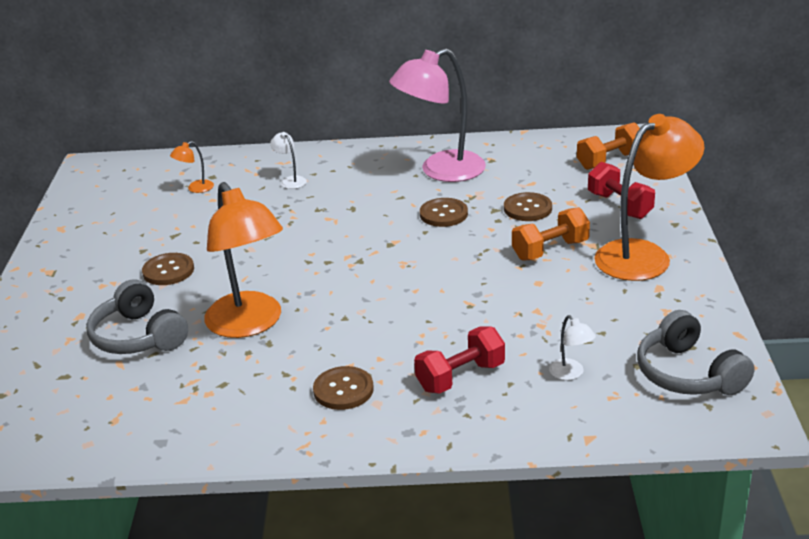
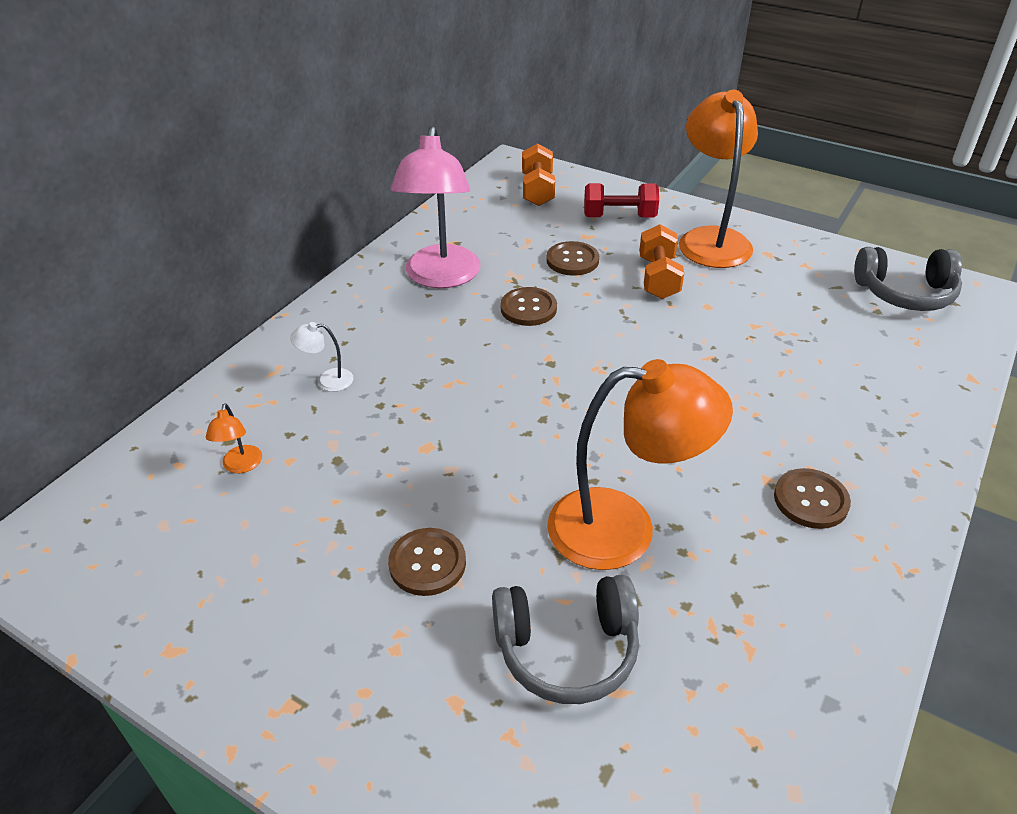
camera: 60 degrees left, 10 degrees up
red dumbbell [414,326,505,394] -> none
white lamp [549,315,596,380] -> none

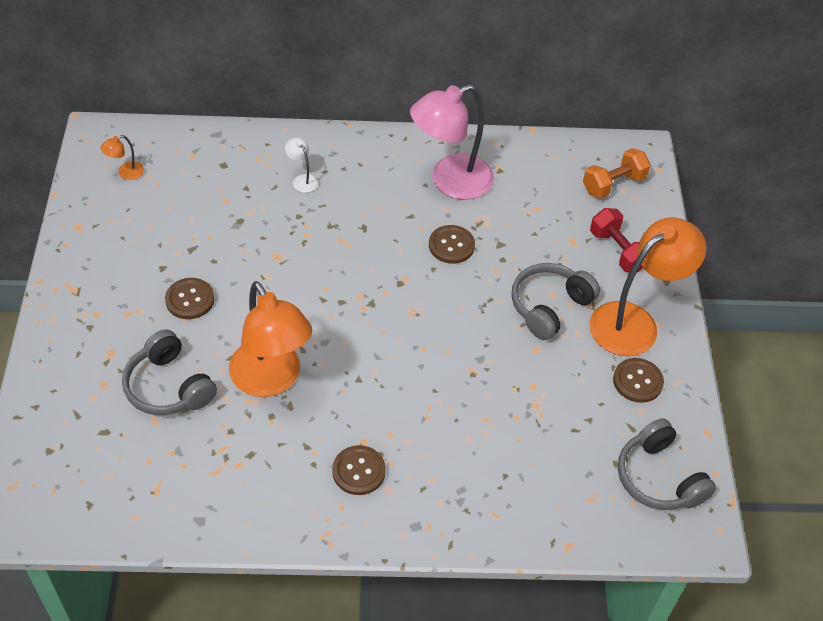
camera: 55 degrees right, 10 degrees up
orange lamp [206,403,262,473] -> orange lamp moved to [100,135,144,180]
brown button [546,241,599,276] -> brown button moved to [613,358,664,403]
orange dumbbell [639,224,684,299] -> grey headphones [511,263,600,340]

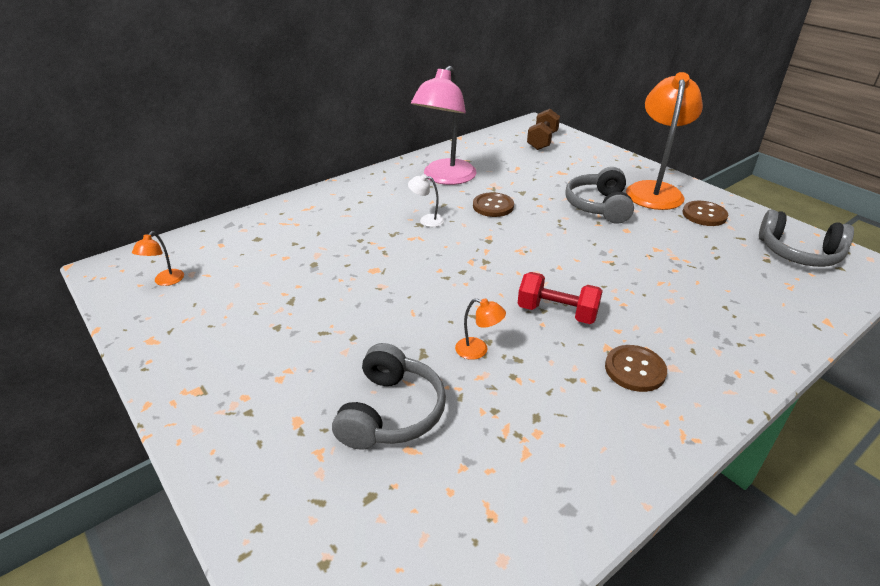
camera: 35 degrees left, 15 degrees down
grey headphones [122,329,217,415] -> grey headphones turned 90 degrees counterclockwise [332,343,446,450]
brown button [165,278,214,319] -> none
orange lamp [229,281,312,397] -> orange lamp [455,298,506,360], size x0.40
white lamp [285,138,318,193] -> white lamp moved to [408,174,445,227]
orange dumbbell [583,148,651,199] -> brown dumbbell [527,109,560,150]
red dumbbell [590,208,643,272] -> red dumbbell moved to [517,272,603,324]

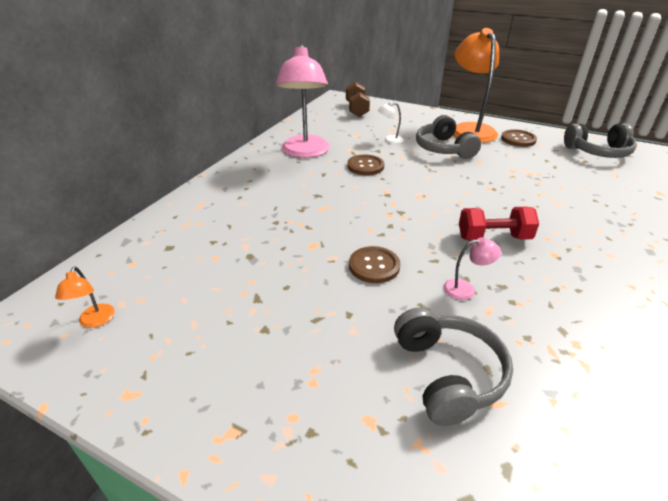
camera: 25 degrees left, 0 degrees up
white lamp [408,174,445,227] -> white lamp moved to [378,102,403,144]
orange lamp [455,298,506,360] -> pink lamp [444,237,501,300]
brown button [605,345,667,392] -> brown button moved to [349,246,400,283]

